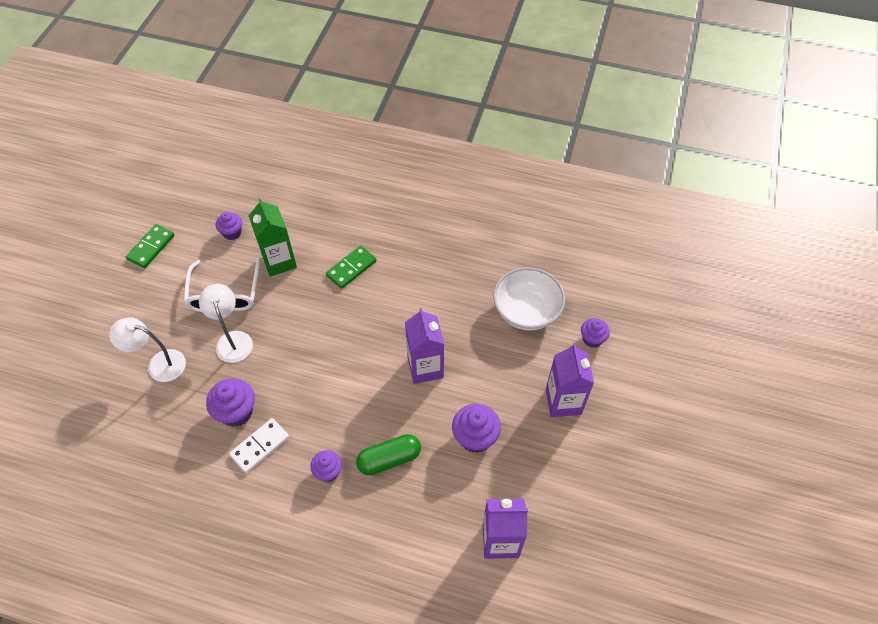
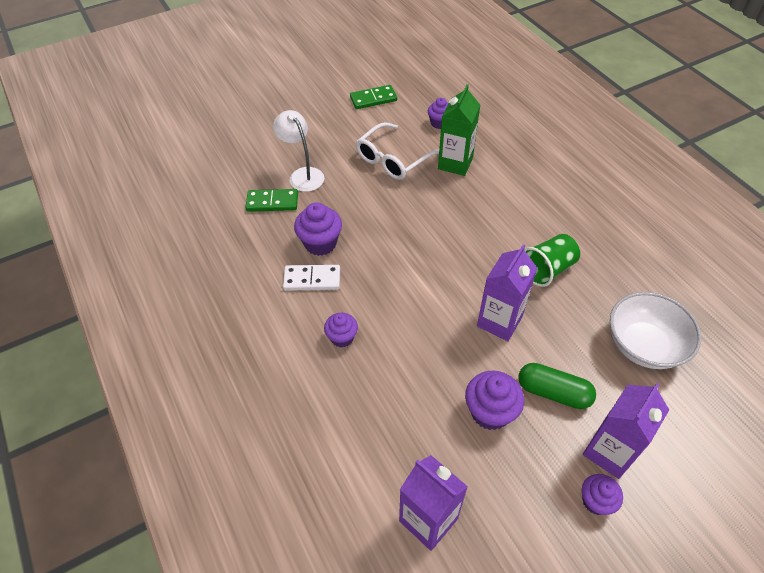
camera: 45 degrees right, 5 degrees down
white lamp [199,284,253,363] -> none
green domino [326,245,377,289] -> green domino moved to [245,189,298,212]
green capsule [356,434,421,475] -> green capsule moved to [518,363,596,409]
purple cupcake [581,318,610,348] -> purple cupcake moved to [582,474,623,515]
none -> green cup [524,234,580,287]

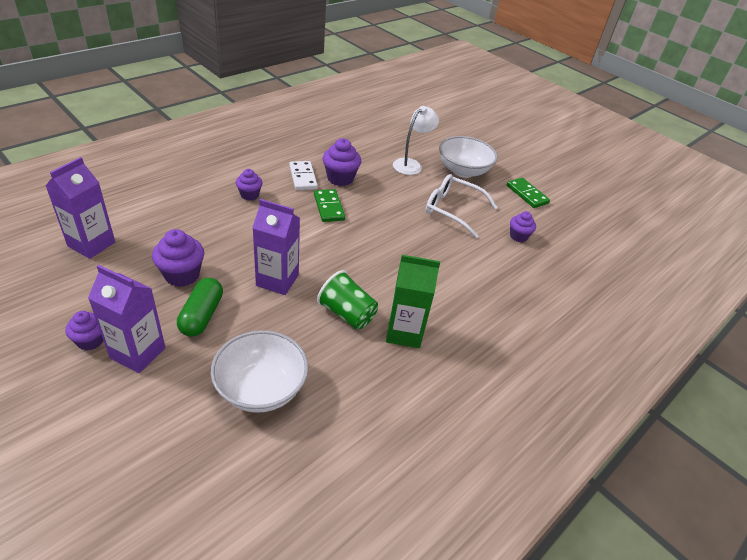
camera: 70 degrees right, 10 degrees down
green domino [245,189,298,212] -> green domino moved to [314,189,345,222]
green carton [438,84,480,176] -> green carton moved to [386,255,440,348]
none -> white bowl [439,136,497,178]

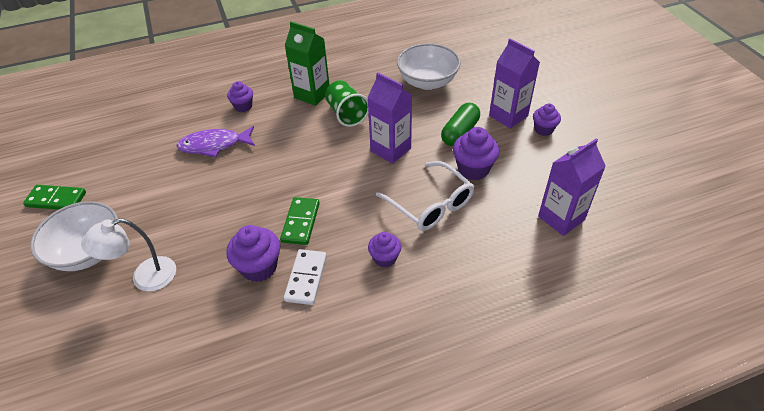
camera: 150 degrees left, 5 degrees up
white glasses [425,174,498,238] -> white glasses moved to [376,161,474,231]
green domino [507,178,550,208] -> green domino turned 75 degrees counterclockwise [23,185,86,210]
purple cupcake [510,211,536,242] -> purple cupcake moved to [227,81,253,112]
none -> purple fish [176,126,255,157]

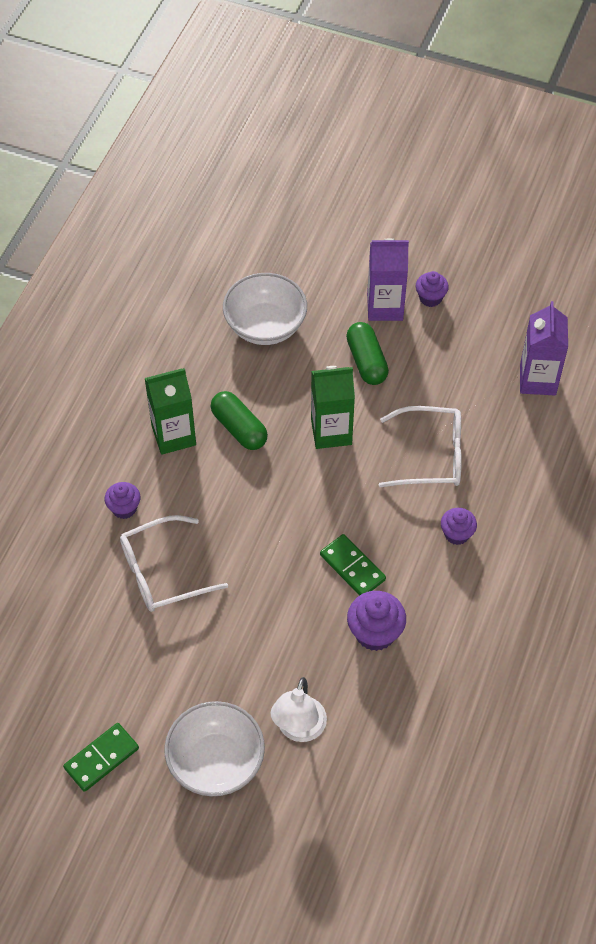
camera: 50 degrees left, 10 degrees up
purple fish [176,126,255,157] -> white glasses [120,515,228,612]
white domino [284,249,327,305] -> none
green cup [325,80,368,127] -> green capsule [211,391,268,450]
purple carton [367,72,412,164] -> green carton [311,366,355,449]
purple cupcake [453,127,500,180] -> none

